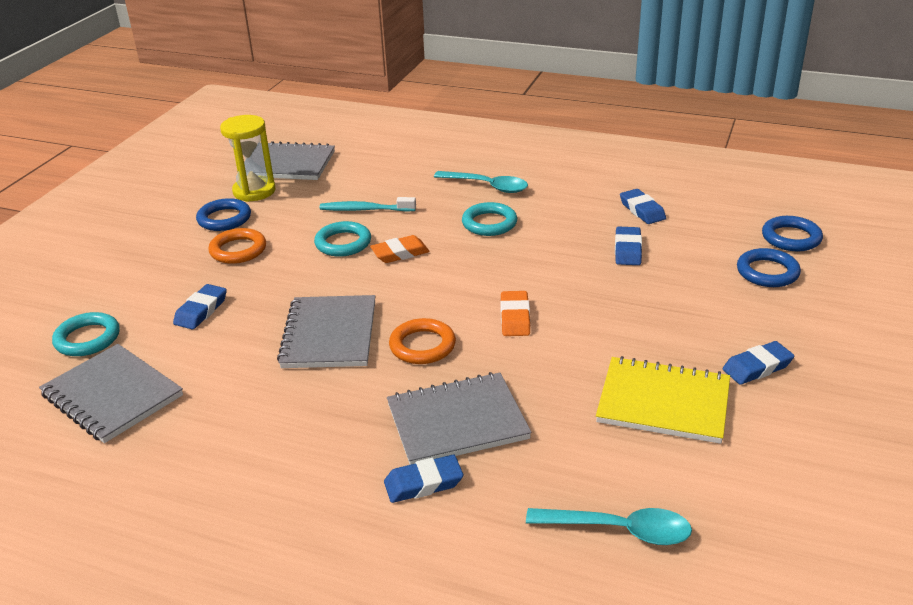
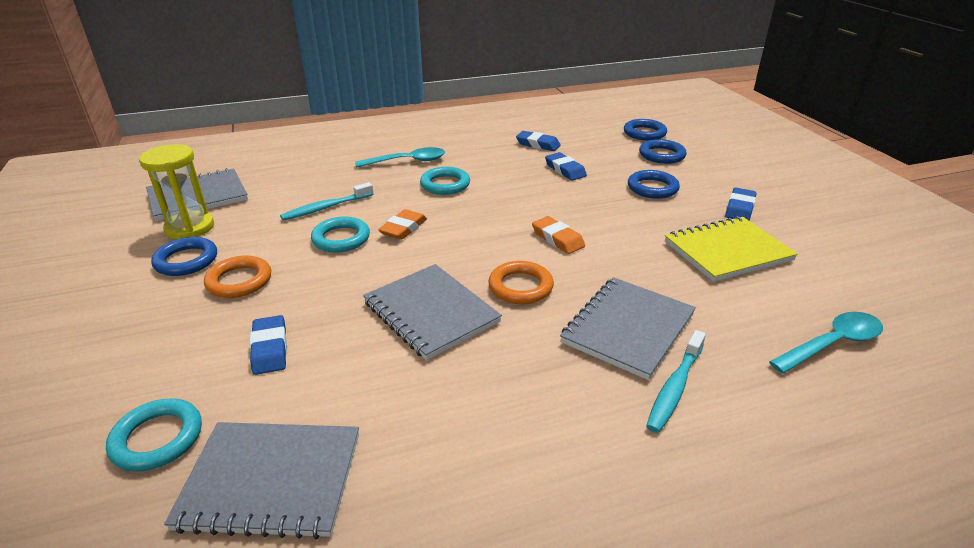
camera: 40 degrees left, 0 degrees up
blue eraser [384,455,463,503] -> turquoise toothbrush [646,330,706,433]
none -> blue ring [628,170,680,199]

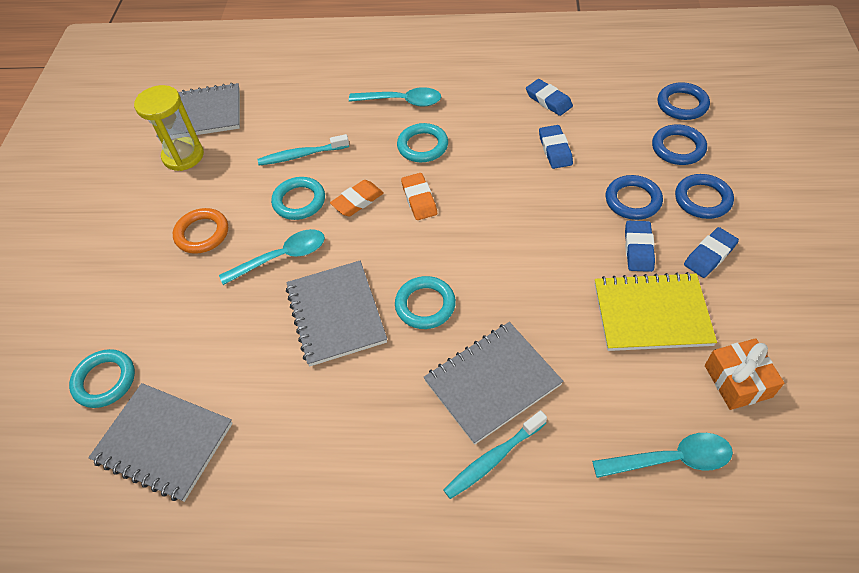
camera: 25 degrees right, 20 degrees up
blue ring [151,237,217,276] -> blue ring moved to [675,174,734,219]
blue eraser [250,315,287,375] -> blue eraser moved to [625,221,655,272]
orange ring [488,261,554,304] -> turquoise ring [395,276,456,329]
orange eraser [532,216,585,254] -> orange eraser moved to [401,173,437,220]
none -> turquoise spoon [219,229,325,285]
none -> orange gift [705,338,784,410]

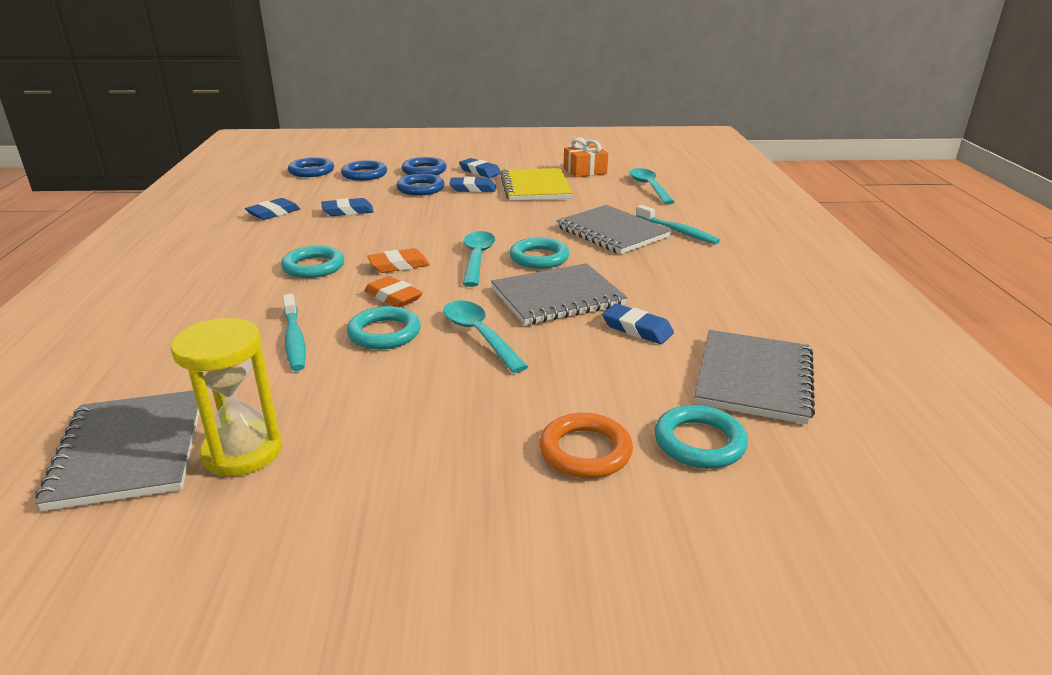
camera: 100 degrees left, 25 degrees down
orange ring [173,208,228,254] -> orange ring moved to [539,413,633,478]
turquoise spoon [349,87,441,107] -> turquoise spoon moved to [463,231,495,287]
none -> blue eraser [602,304,674,344]

